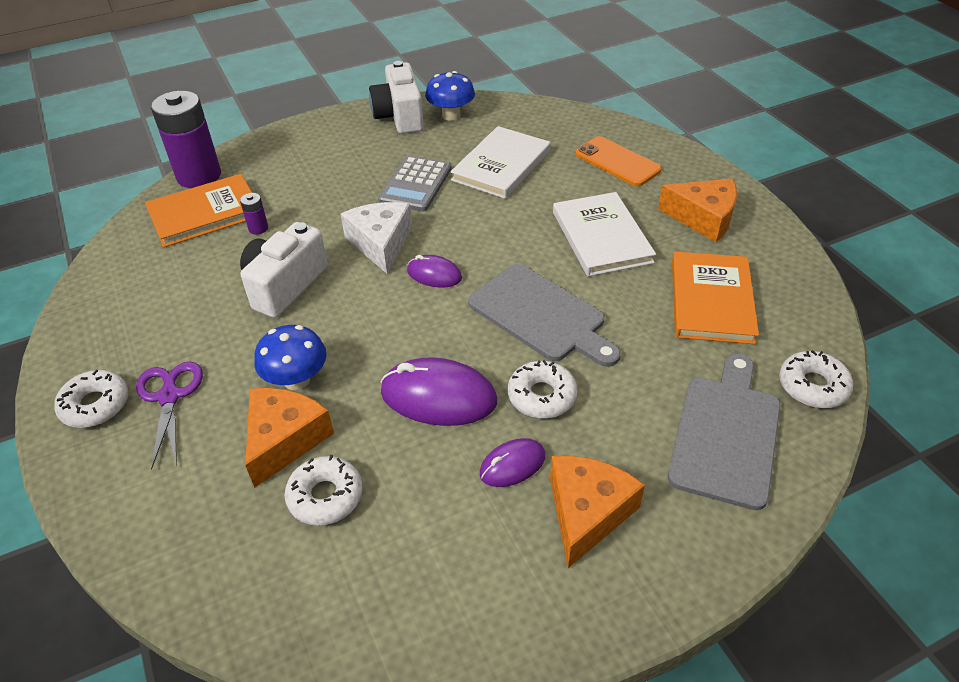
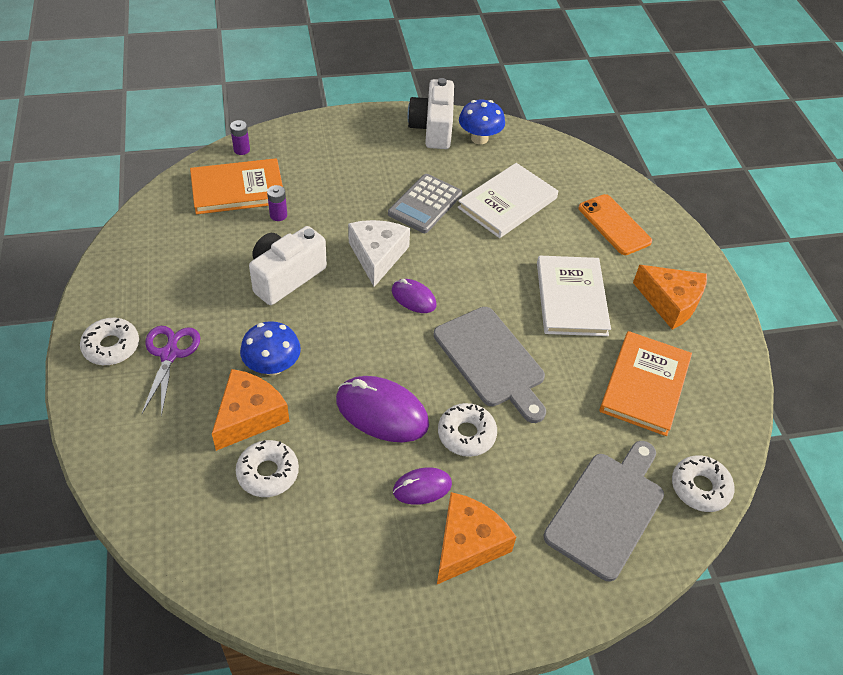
camera: 10 degrees right, 5 degrees up
purple battery [151,91,221,188] -> purple battery [230,120,250,155], size x0.42

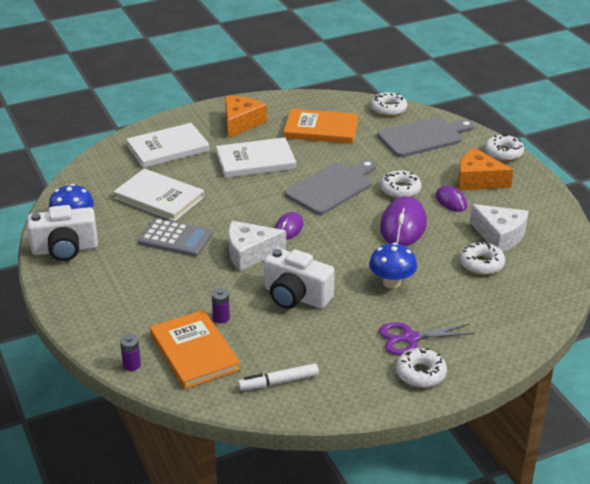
camera: 100 degrees left, 15 degrees down
orange cheese [212,369,289,451] -> none
grey cutting board [543,441,664,581] -> grey cutting board turned 135 degrees clockwise [377,117,474,157]
orange phone [578,194,652,255] -> white book [126,123,210,168]
none -> white marker [238,363,319,391]
none -> white cheese [470,204,529,252]
none -> white donut [485,134,524,161]

